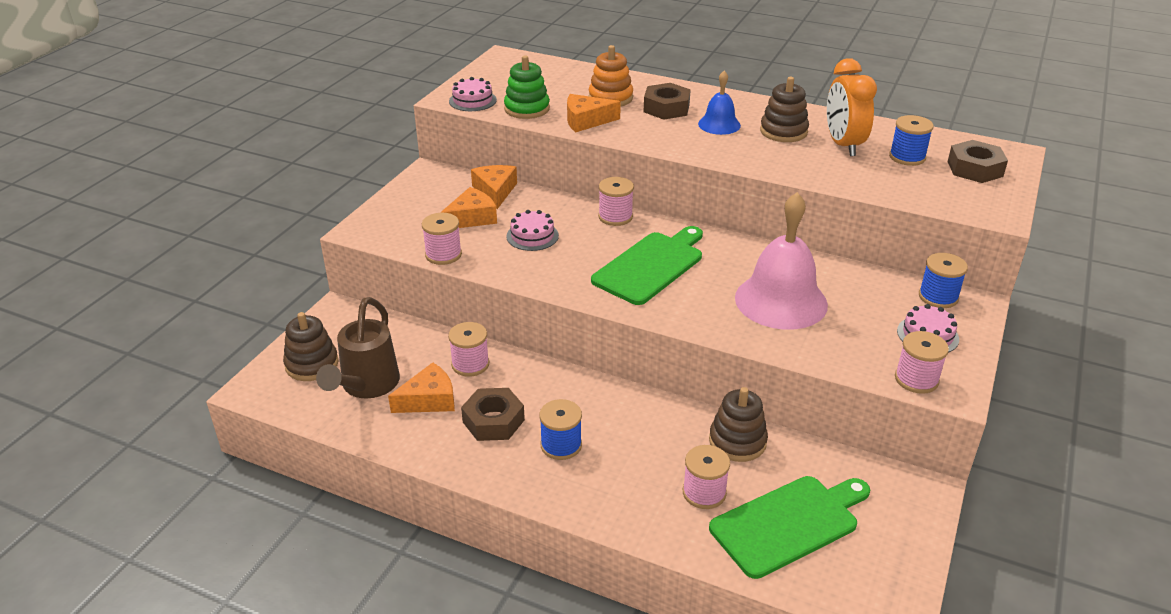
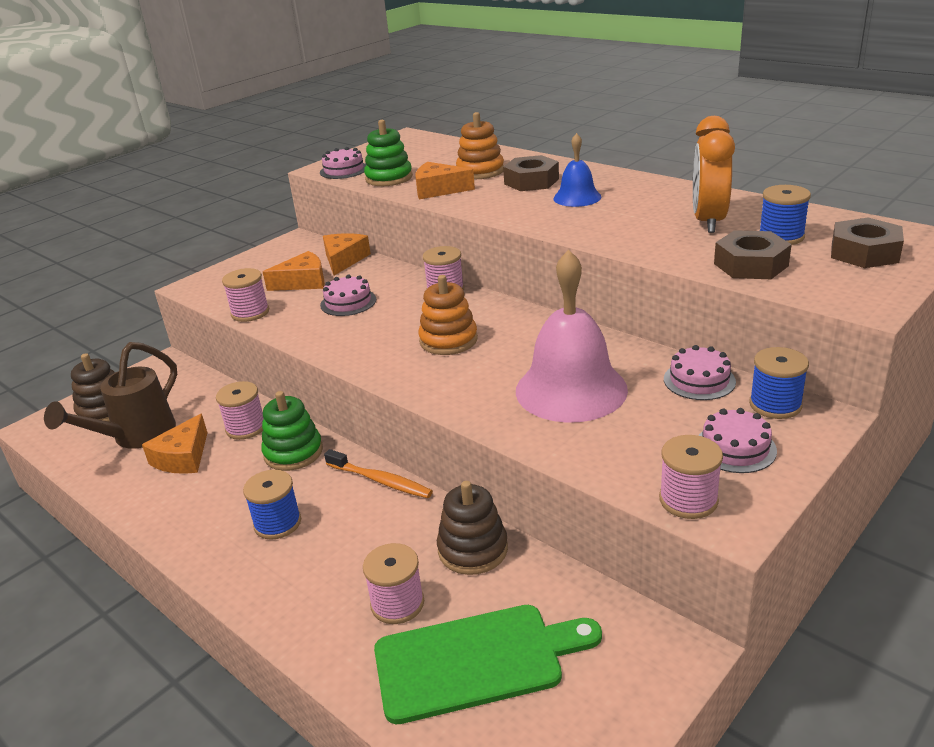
camera: 20 degrees right, 5 degrees down
orange cheese [388,362,455,413] -> orange cheese turned 120 degrees clockwise [142,414,208,474]
brown nut [461,388,525,441] -> brown nut moved to [714,230,792,279]
green cutting board [591,226,703,305] -> orange stacking toy [418,275,478,355]
brown stacking toy [760,77,809,142] -> none
none -> green stacking toy [261,391,323,471]
none -> orange toothbrush [324,449,433,498]
none -> pink cake [664,345,736,400]

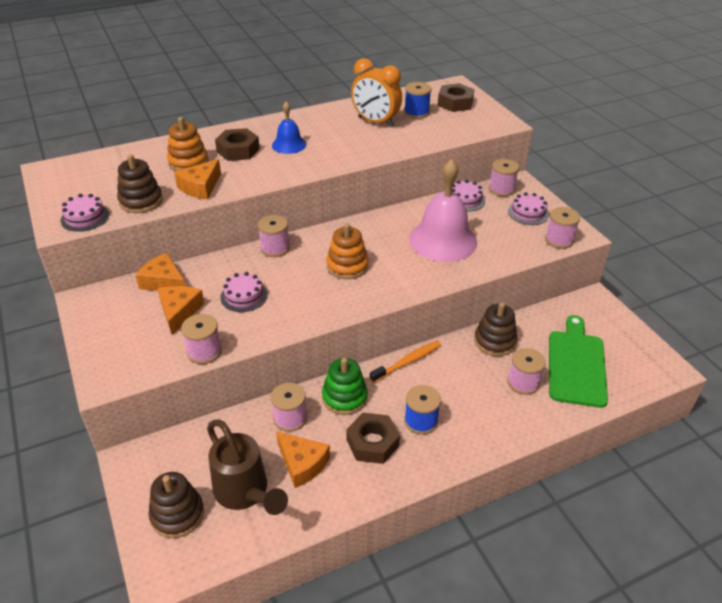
camera: 70 degrees left, 10 degrees up
green stacking toy [364,120,413,186] -> brown stacking toy [117,154,163,213]
brown nut [714,230,792,279] -> brown nut moved to [346,413,400,464]
blue spool [749,347,809,419] -> pink spool [489,159,519,197]

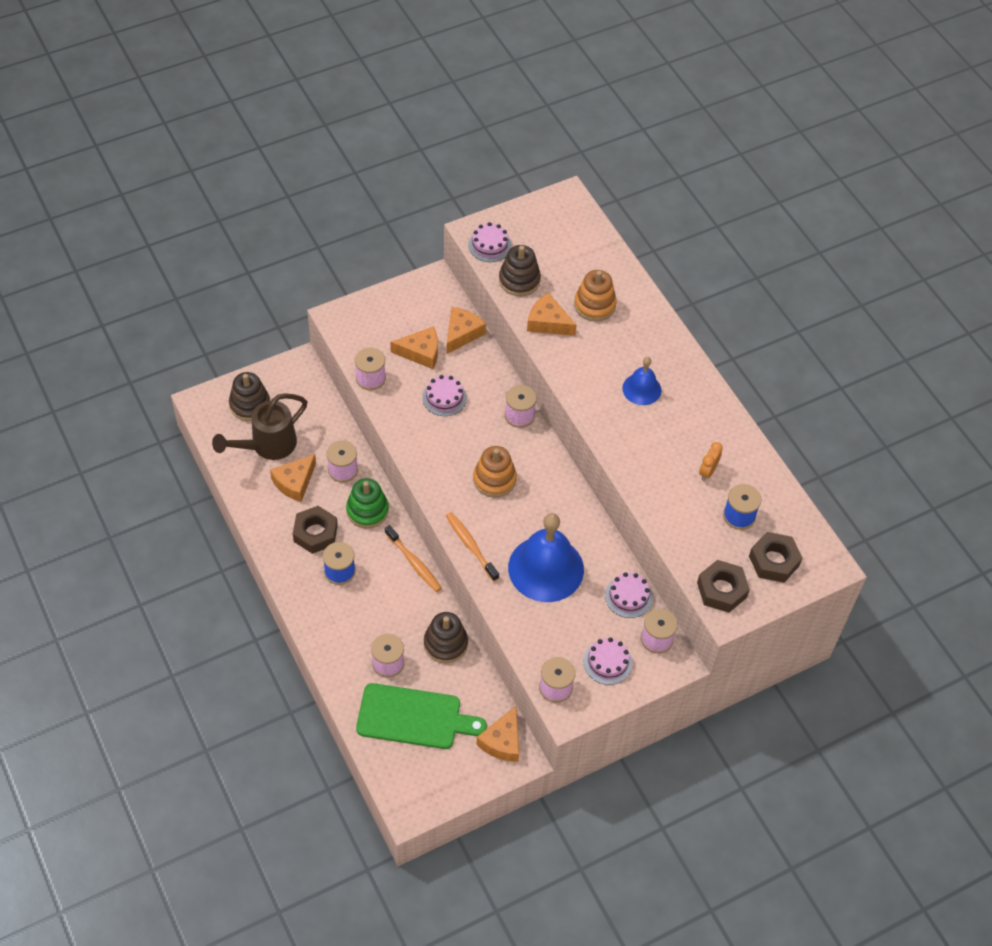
camera: 85 degrees right, 15 degrees up
brown nut [215,128,260,161] -> brown nut moved to [697,560,750,613]
orange clock [351,58,402,127] -> orange clock [699,442,723,481], size x0.49
pink bell [409,159,477,262] -> blue bell [508,513,584,602]
none -> orange toothbrush [446,512,499,582]
none -> orange cheese [476,706,519,762]

